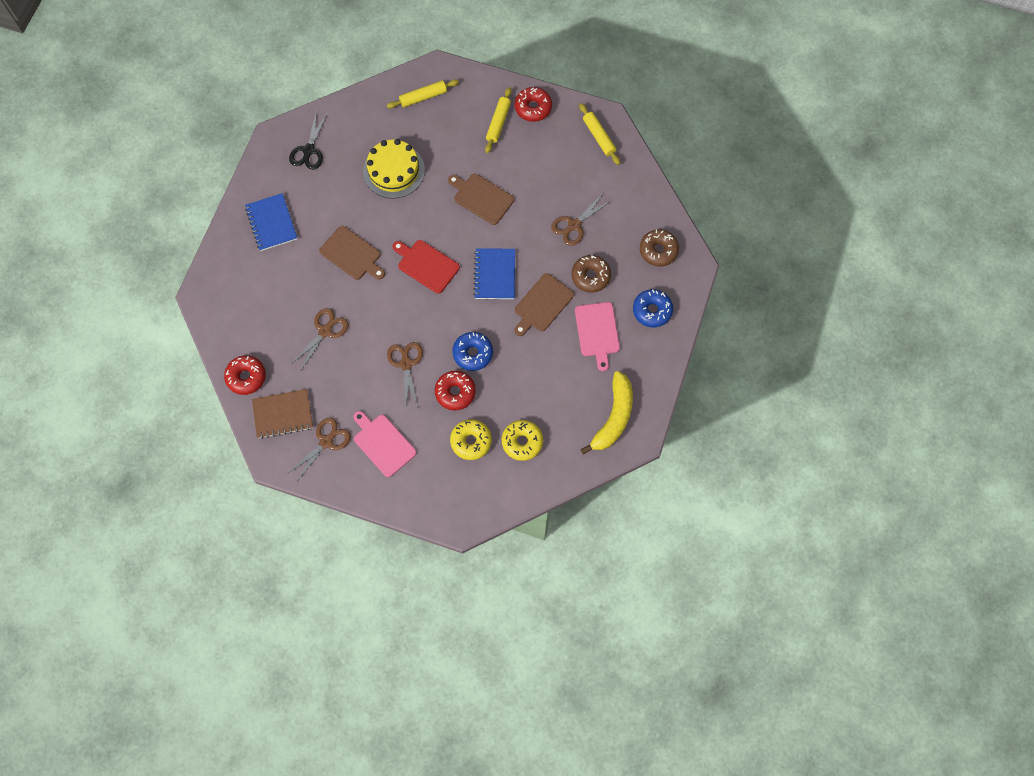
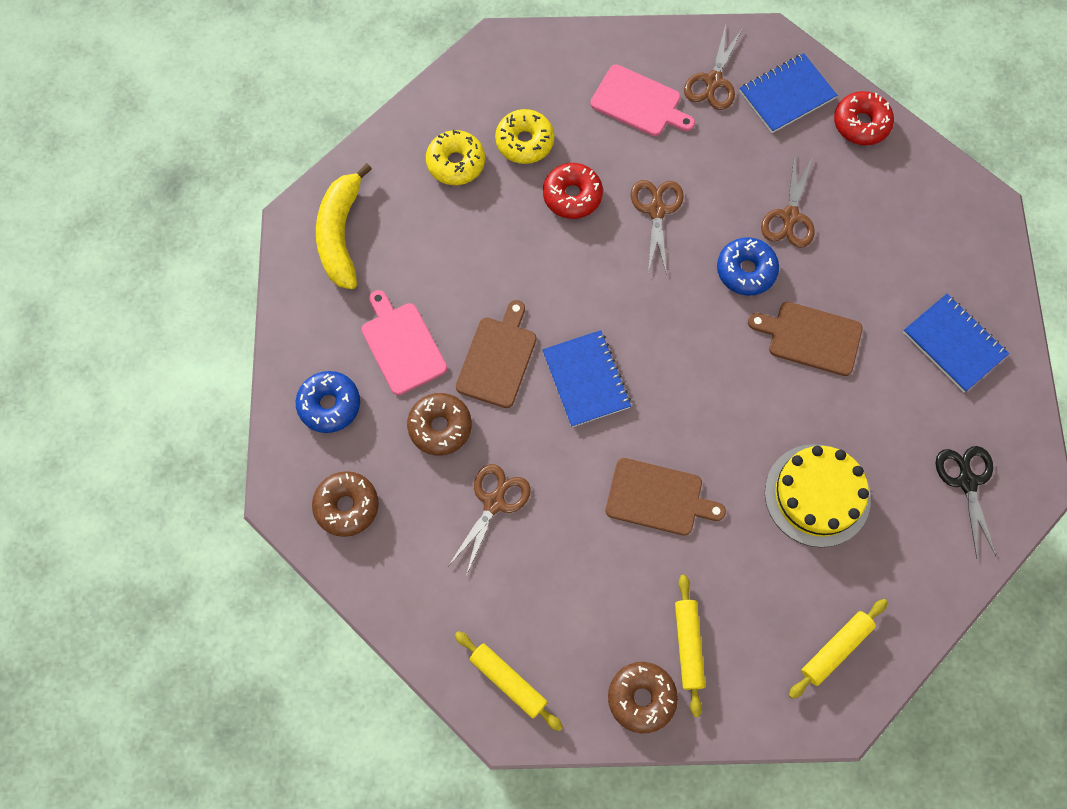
camera: 160 degrees right, 0 degrees up
brown notebook [252,389,313,439] -> blue notebook [740,53,837,133]
brown scissors [387,342,423,410] -> brown scissors turned 150 degrees counterclockwise [631,180,684,276]
red cutting board [392,240,460,294] -> none
blue donut [452,332,493,371] -> blue donut moved to [717,237,779,296]
red donut [515,87,552,122] -> brown donut [608,662,678,734]

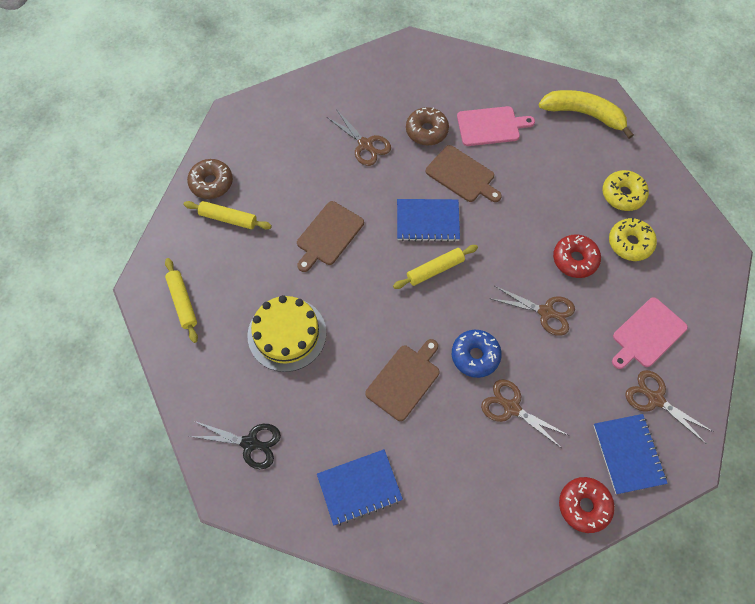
camera: 110 degrees right, 5 degrees down
blue donut [296,371,360,433] -> none
brown donut [312,471,379,537] -> none
yellow rolling pin [455,631,563,731] -> yellow rolling pin moved to [393,245,478,289]

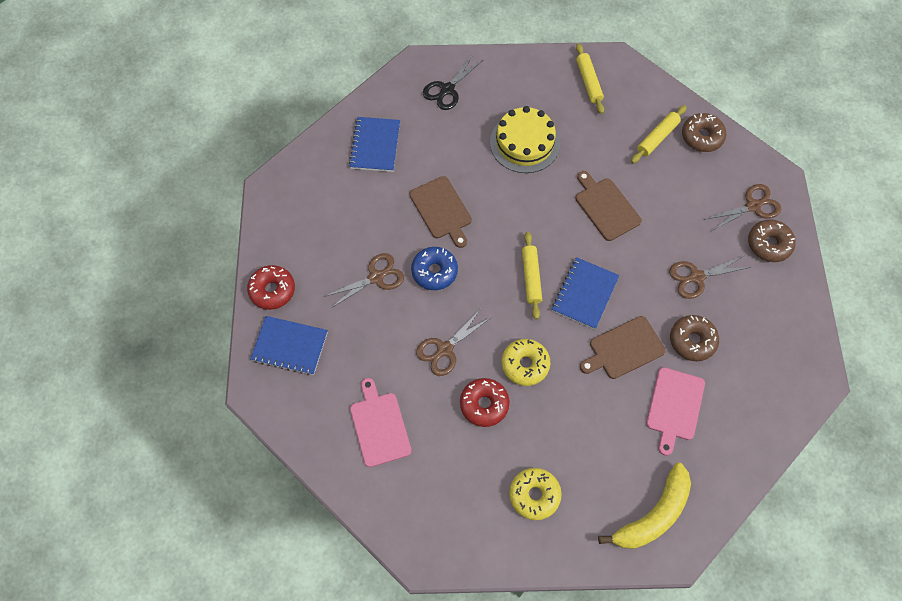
camera: 115 degrees right, 0 degrees up
yellow rolling pin [165,258,198,343] -> yellow rolling pin turned 75 degrees clockwise [576,43,604,114]
yellow donut [609,218,657,261] -> yellow donut moved to [502,339,551,386]
brown scissors [625,370,713,444] -> brown scissors moved to [704,184,781,231]
none -> brown donut [748,220,796,262]

